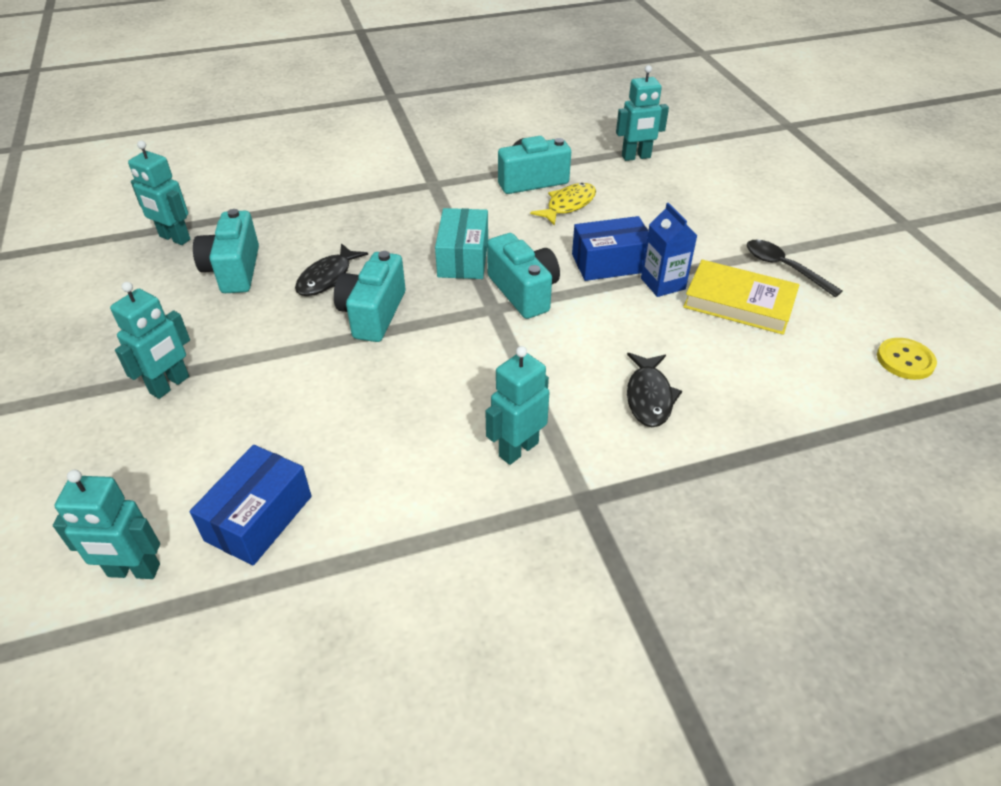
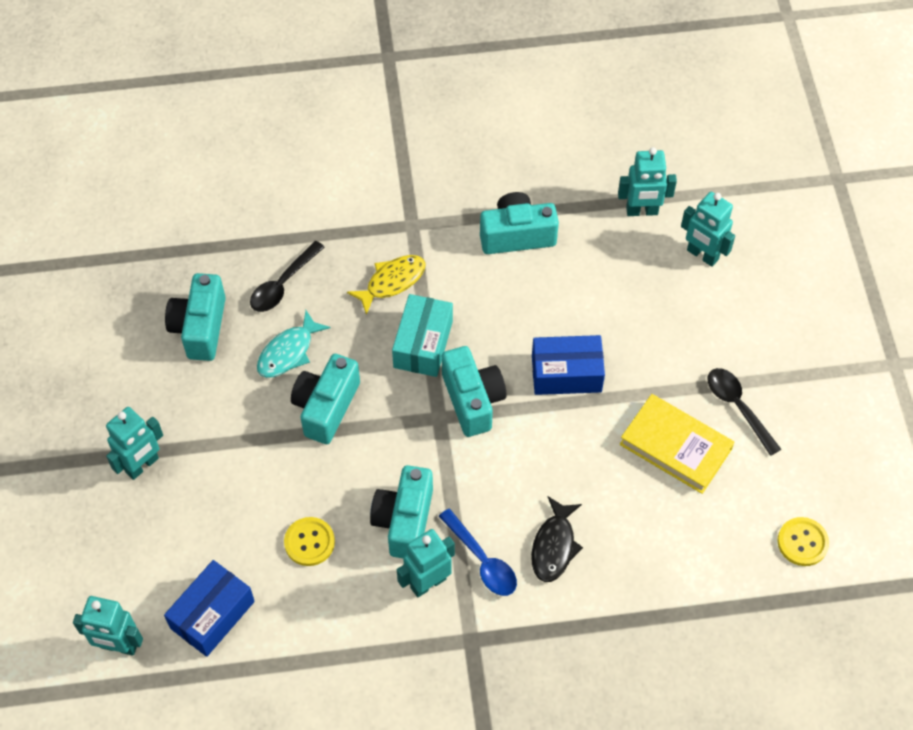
camera: 10 degrees right, 15 degrees up
turquoise robot [128,141,190,245] -> turquoise robot moved to [681,192,735,267]
black fish [295,243,368,296] -> turquoise fish [257,310,330,378]
yellow fish [530,183,596,226] -> yellow fish moved to [347,255,426,315]
blue carton [641,203,698,297] -> none
none -> black spoon [250,241,325,312]
none -> yellow button [284,517,335,566]
none -> turquoise camera [370,465,433,558]
none -> blue spoon [439,508,517,596]

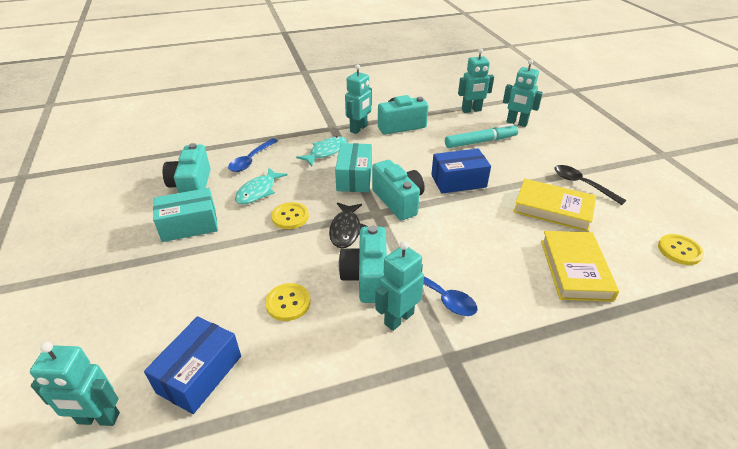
camera: 10 degrees left, 20 degrees down
turquoise robot [106,407,163,480] -> turquoise robot moved to [345,64,372,134]
black spoon [250,241,325,312] -> blue spoon [228,138,278,172]
turquoise camera [291,354,360,444] -> yellow button [271,202,309,229]
yellow fish [347,255,426,315] -> turquoise fish [296,136,347,166]
black fish [531,496,583,582] -> black fish moved to [329,202,367,248]
none -> turquoise box [153,188,218,242]
none -> turquoise marker [445,123,518,148]
none -> yellow book [541,231,619,302]

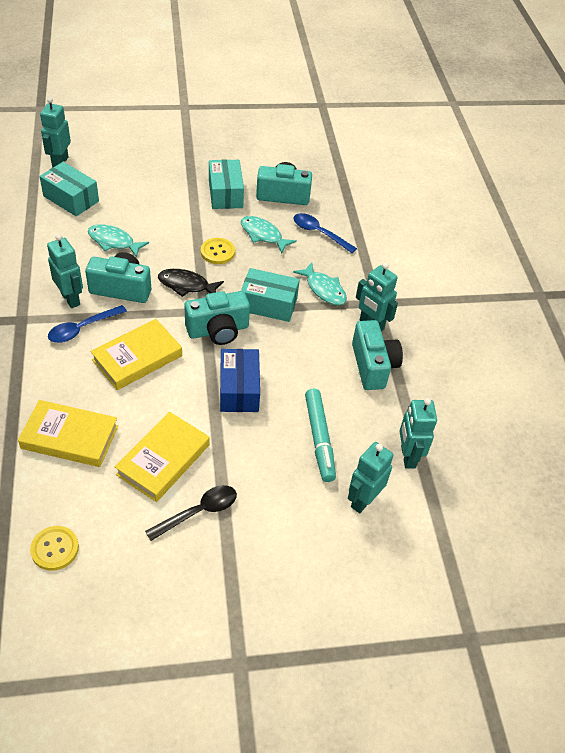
camera: 95 degrees right, 10 degrees up
blue box [144,316,241,414] -> turquoise box [40,162,99,216]
yellow button [265,283,311,321] -> turquoise fish [88,224,149,258]
none -> yellow book [90,319,182,390]

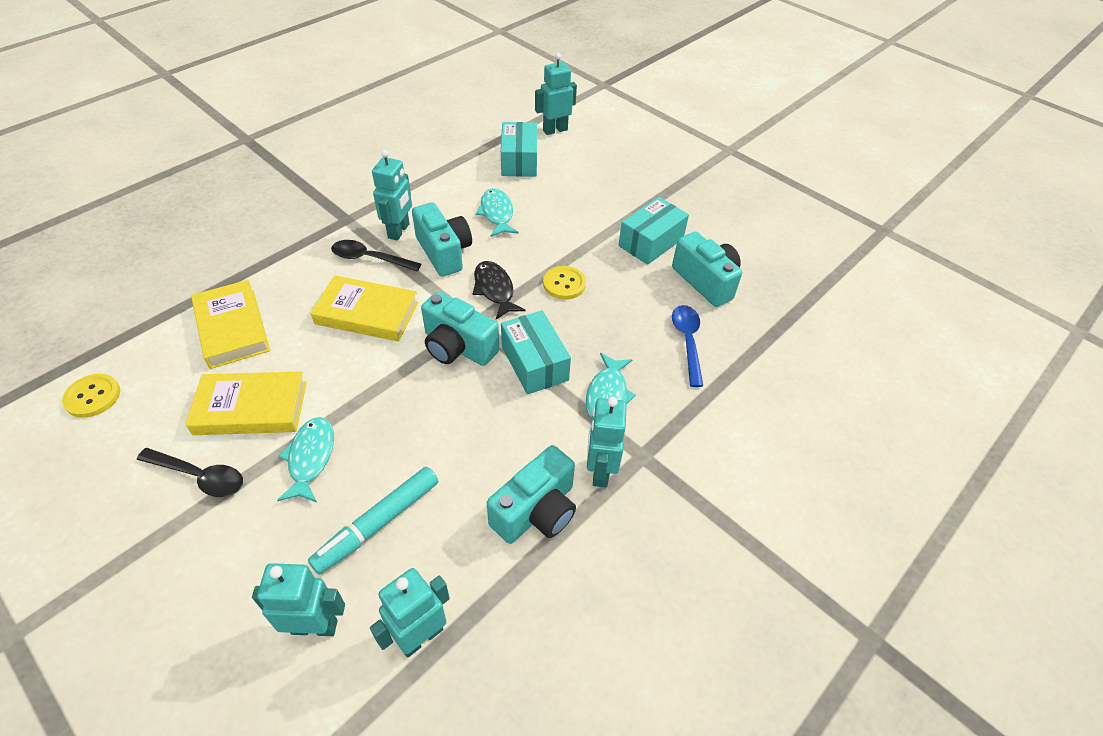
camera: 55 degrees right, 0 degrees up
blue spoon [48,305,127,343] -> black spoon [331,240,421,272]
blue box [220,349,260,412] -> none
turquoise fish [241,216,297,254] -> turquoise fish moved to [277,417,334,503]

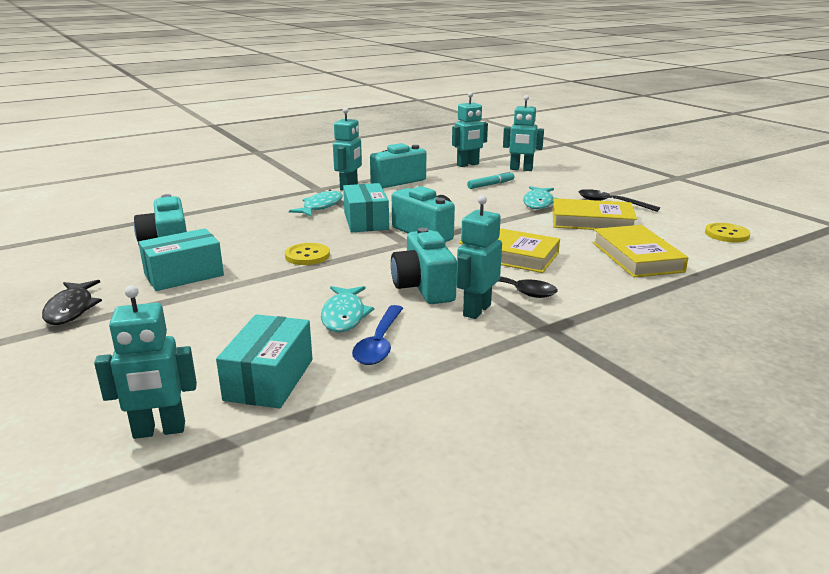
camera: 165 degrees left, 25 degrees down
turquoise marker [308,467,438,574] -> turquoise marker [467,171,514,189], size x0.63
black fish [473,261,525,319] -> black fish moved to [42,280,102,325]
blue spoon [672,305,703,387] -> blue spoon moved to [352,305,403,365]

